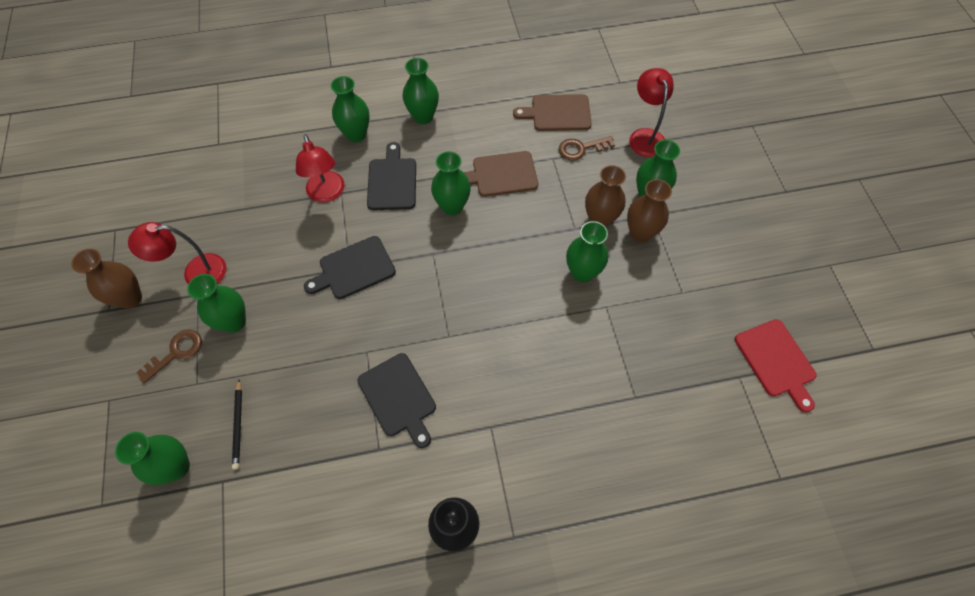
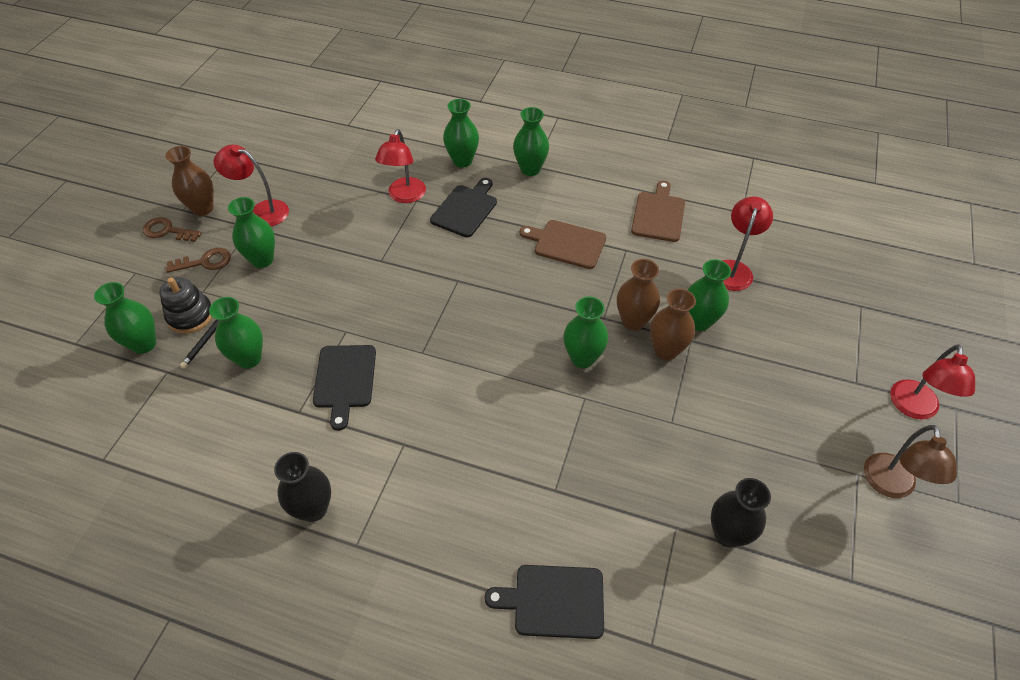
camera: 30 degrees right, 10 degrees down
black cutting board [304,236,396,299] -> black cutting board moved to [485,565,604,639]
green vase [431,151,471,215] -> green vase moved to [209,297,263,369]
brown cutting board [513,94,592,131] -> brown cutting board turned 75 degrees clockwise [631,181,685,242]
brown key [559,136,615,160] -> brown key moved to [143,217,202,242]
red cutting board [735,319,816,412] -> black vase [711,478,771,548]
none -> black stacking toy [159,277,212,334]
none -> brown lamp [864,425,957,498]
none -> red lamp [890,344,975,419]

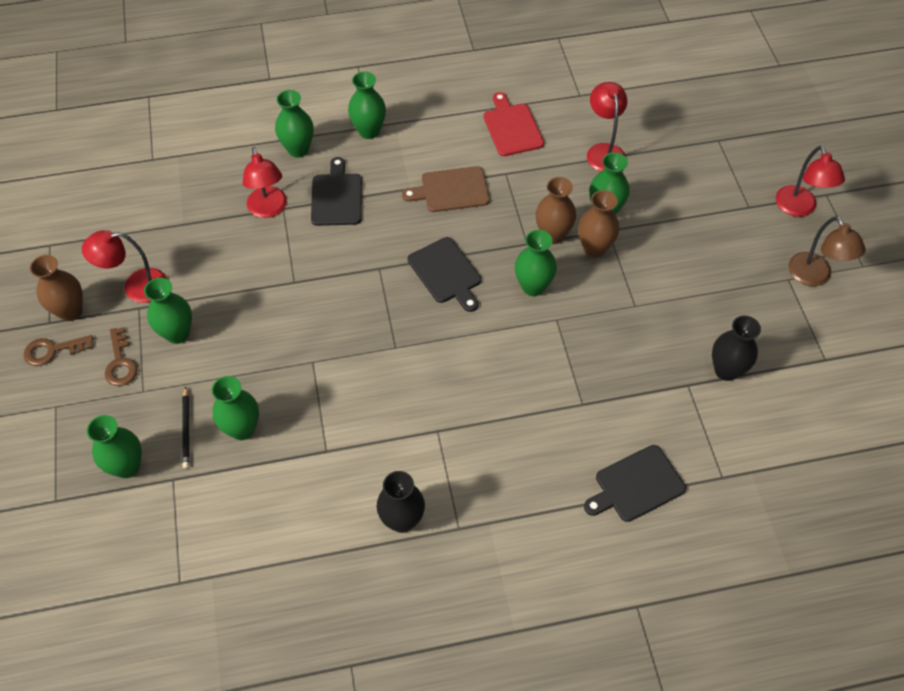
camera: 30 degrees left, 5 degrees up
black stacking toy [159,277,212,334] -> none
brown key [166,248,231,273] -> brown key turned 120 degrees clockwise [105,327,138,386]
black cutting board [313,345,376,431] -> black cutting board moved to [408,237,481,312]
brown cutting board [631,181,685,242] -> red cutting board [483,92,544,156]

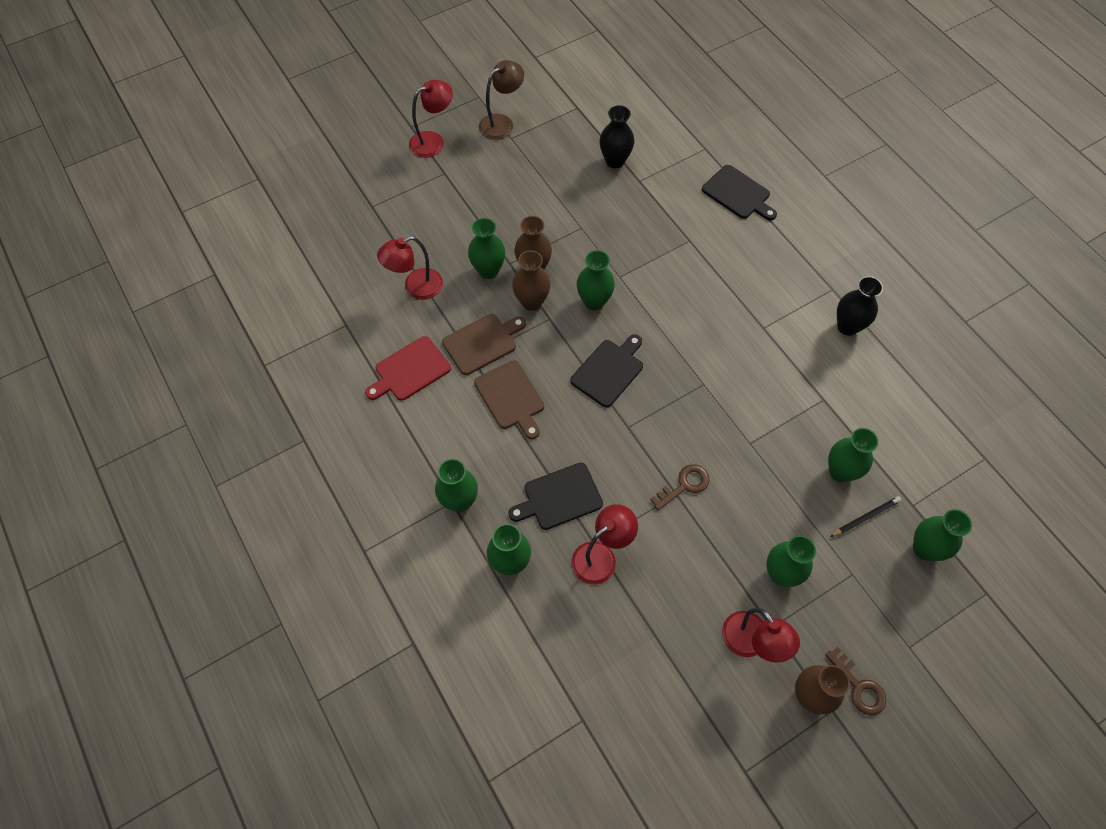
camera: 110 degrees left, 5 degrees up
brown key [105,327,138,386] -> brown key moved to [650,464,710,510]
none -> brown cutting board [442,314,526,375]

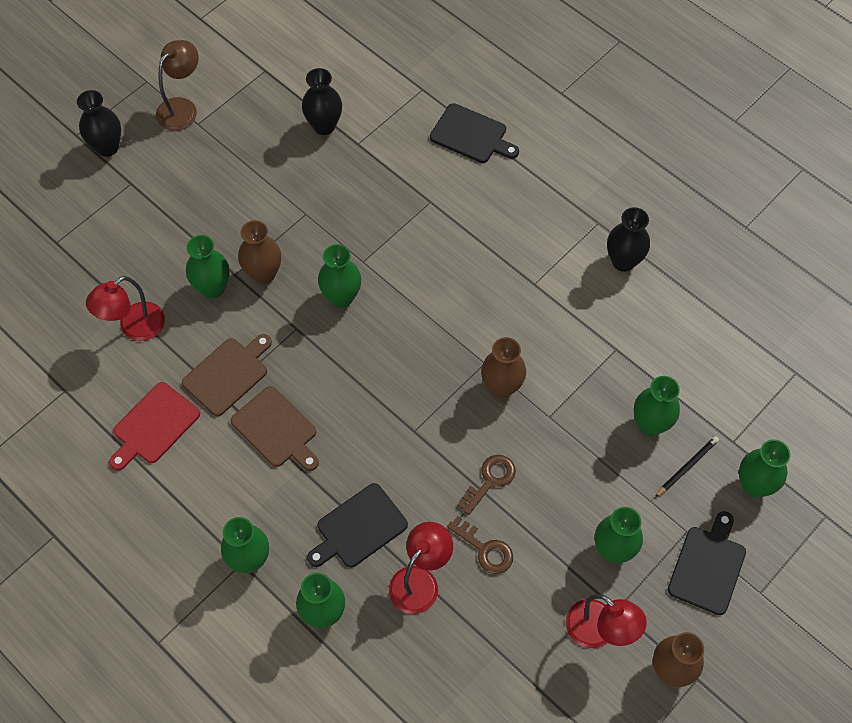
camera: 15 degrees left, 0 degrees up
red lamp [409,80,453,158] -> black vase [77,90,121,157]
brown vase [512,251,550,311] -> brown vase moved to [481,337,526,398]
black cutting board [570,334,643,407] -> black cutting board moved to [668,511,746,615]
brown key [826,647,886,716] -> brown key moved to [447,516,513,574]

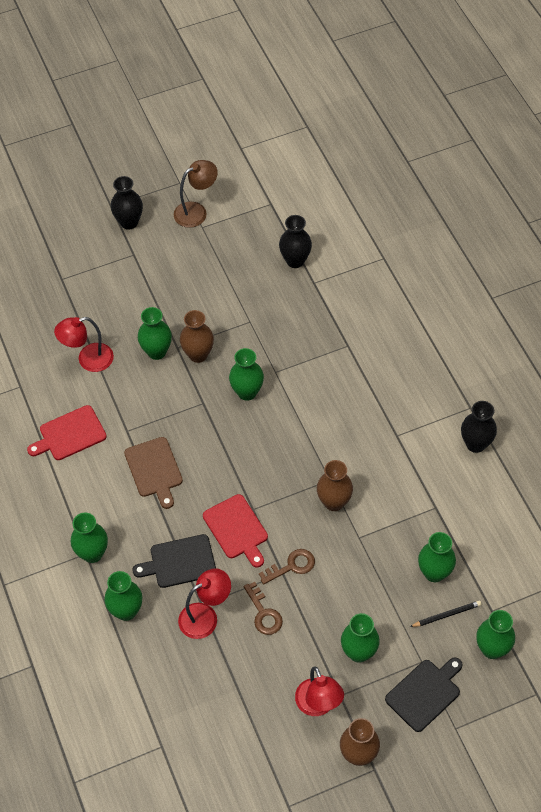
camera: 25 degrees right, 5 degrees down
brown cutting board [182,334,272,416] -> none
black cutting board [430,103,519,163] -> none
none -> red cutting board [203,494,268,567]

